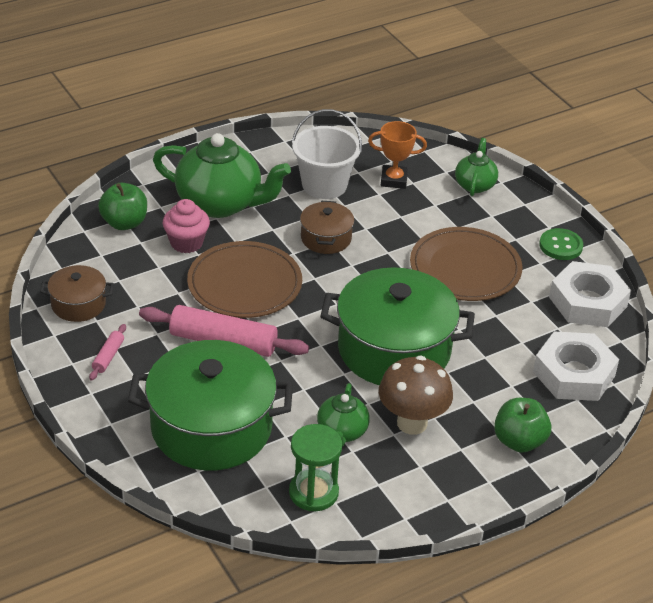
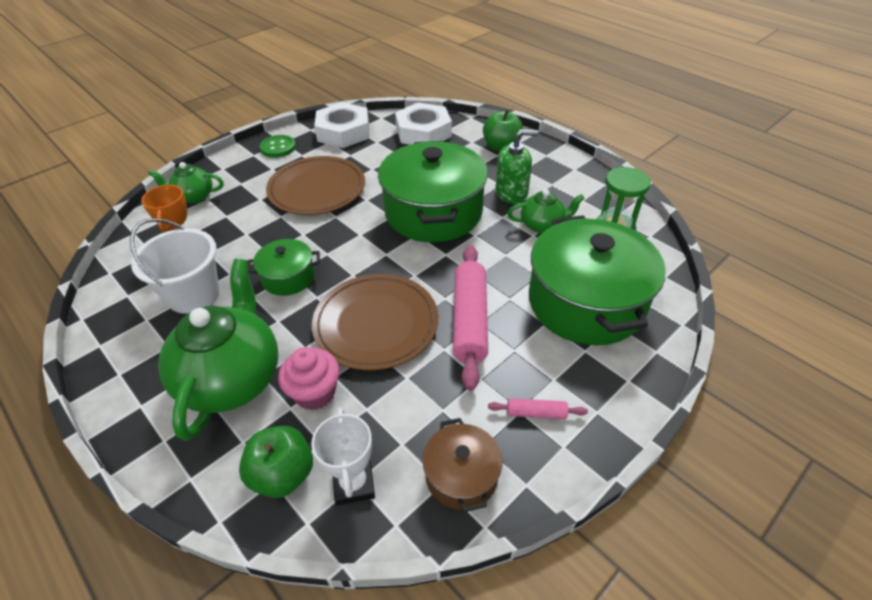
camera: 100 degrees left, 5 degrees up
brown pot [300,201,354,254] -> green pot [248,239,320,296]
brown mushroom [379,356,453,435] -> green soap dispenser [495,129,538,204]
none -> white trophy [311,408,375,506]

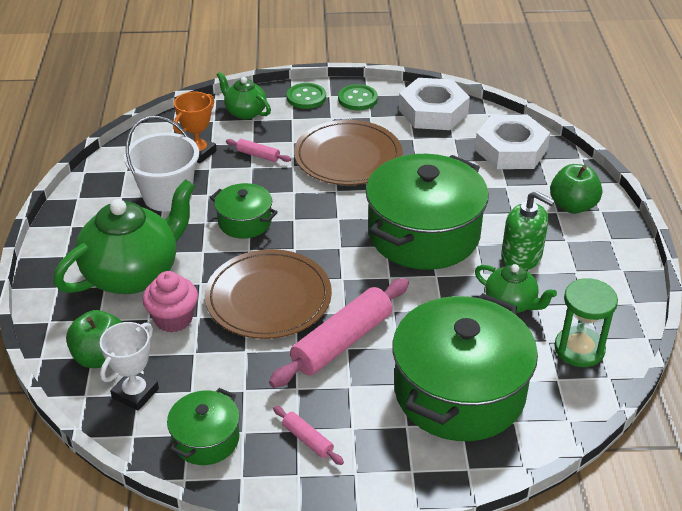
camera: 40 degrees right, 5 degrees down
brown pot [422,418,502,512] -> green pot [167,388,240,465]
none -> pink rolling pin [226,139,291,162]
none -> green button [287,83,326,109]

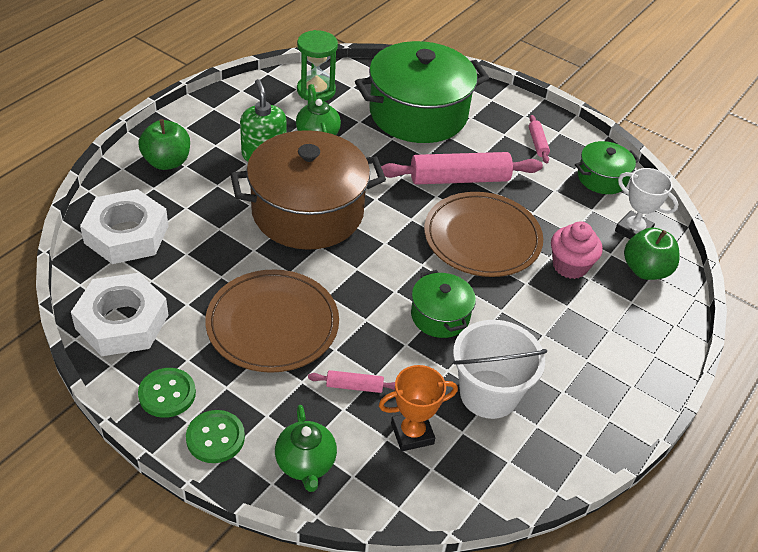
camera: 145 degrees left, 5 degrees up
green teapot [53,179,195,294] -> none
white trophy [100,322,159,411] -> white trophy turned 60 degrees clockwise [615,168,678,239]
pink rolling pin [226,139,291,162] -> pink rolling pin turned 60 degrees counterclockwise [308,370,395,393]
green pot [366,154,489,270] -> brown pot [230,130,386,250]

